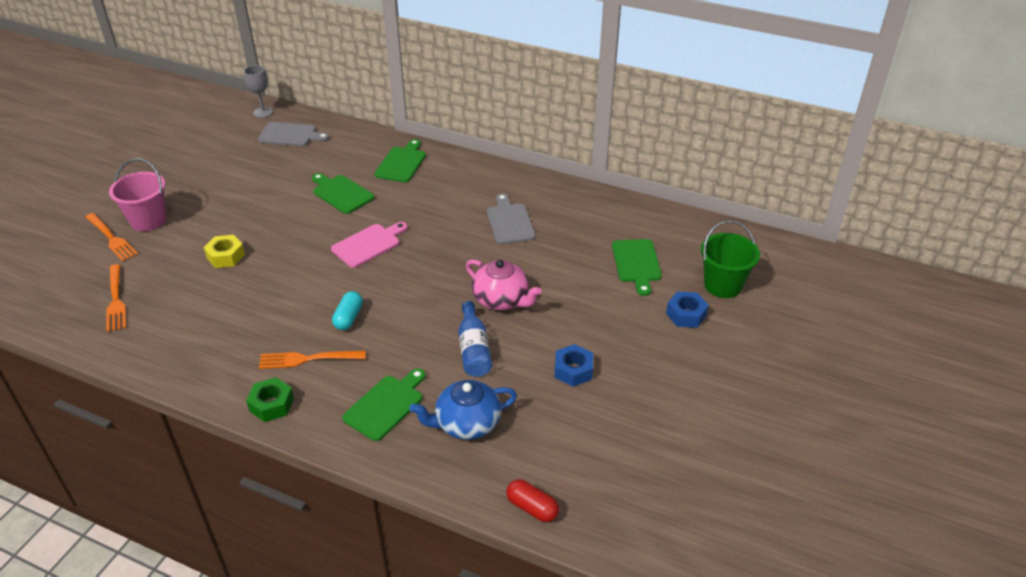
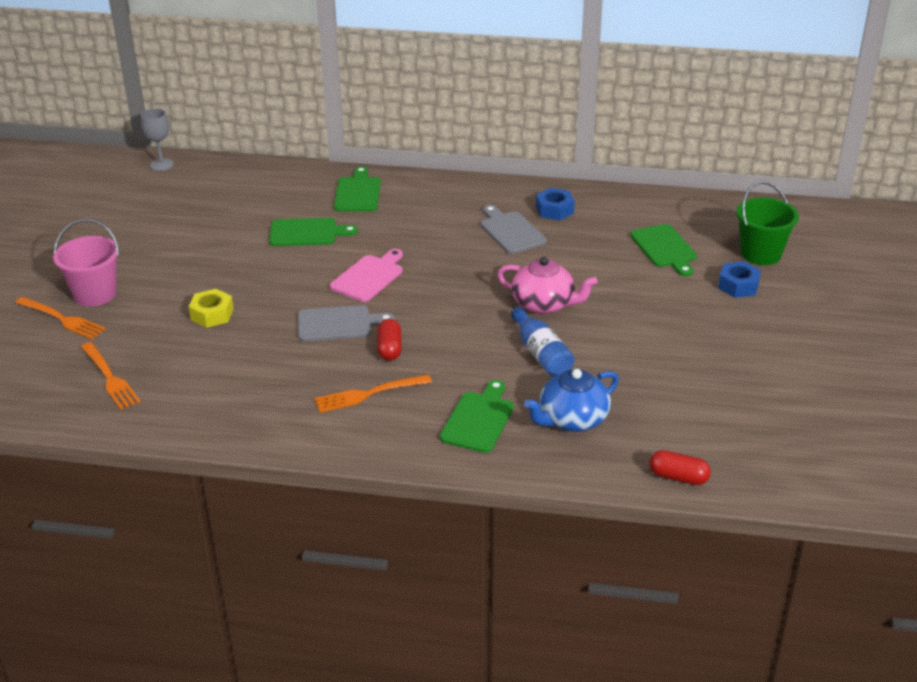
camera: 15 degrees left, 5 degrees down
green nut [246,377,294,422] -> none
grey cutting board [258,122,329,146] -> grey cutting board moved to [298,305,395,342]
green cutting board [312,173,374,214] -> green cutting board turned 150 degrees clockwise [269,218,358,246]
turquoise capsule [332,291,363,330] -> red capsule [377,319,402,361]
blue nut [555,344,593,387] -> blue nut moved to [536,188,575,220]

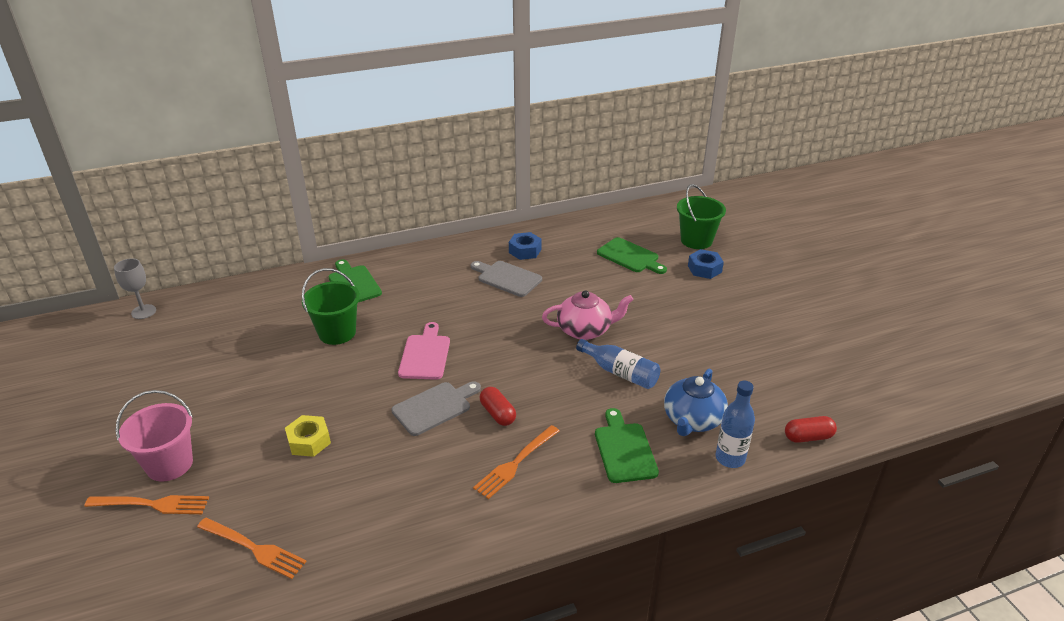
camera: 30 degrees left, 0 degrees up
green cutting board [269,218,358,246] -> green bucket [302,268,360,345]
none -> blue bottle [716,381,755,468]

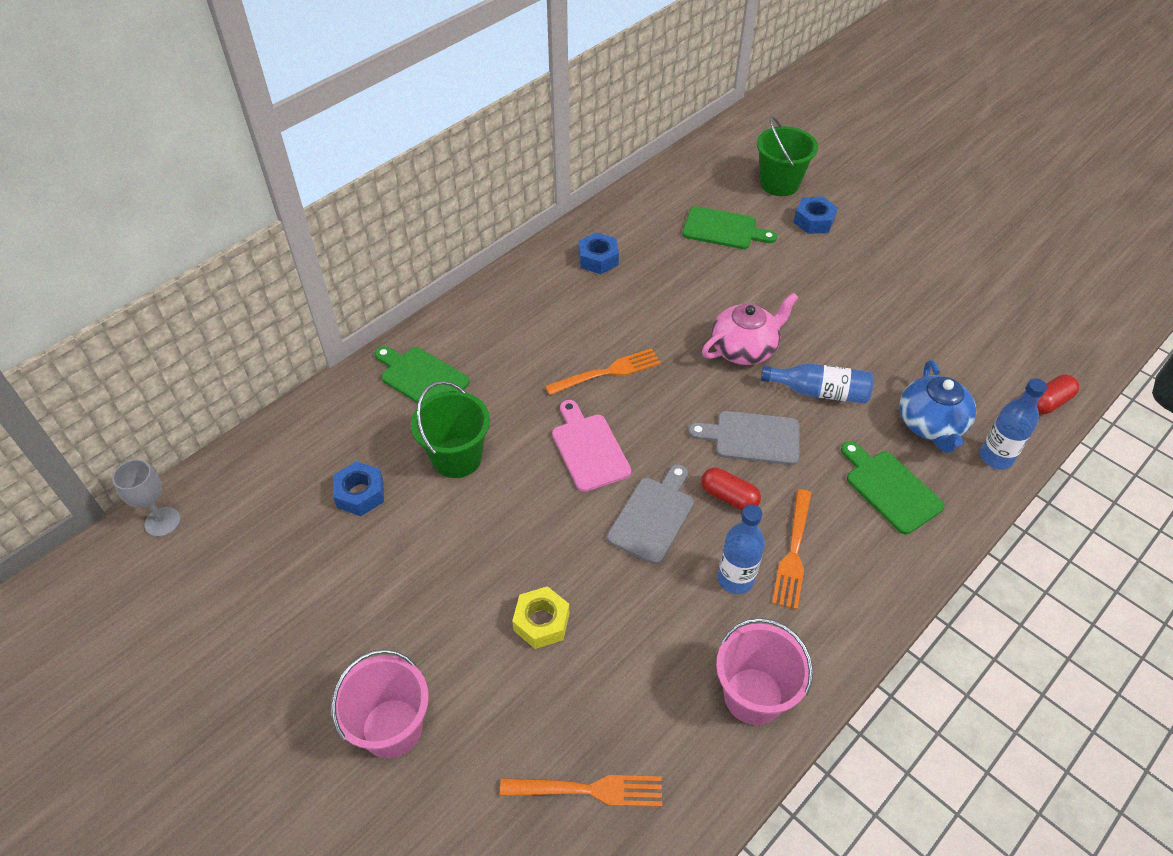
camera: 25 degrees left, 15 degrees up
orange fork [84,495,209,514] -> orange fork moved to [545,348,661,395]
grey cutting board [471,261,542,297] -> grey cutting board moved to [688,411,799,465]
none -> blue nut [333,461,384,516]
none -> pink bucket [716,618,813,725]
none -> blue bottle [718,504,765,594]

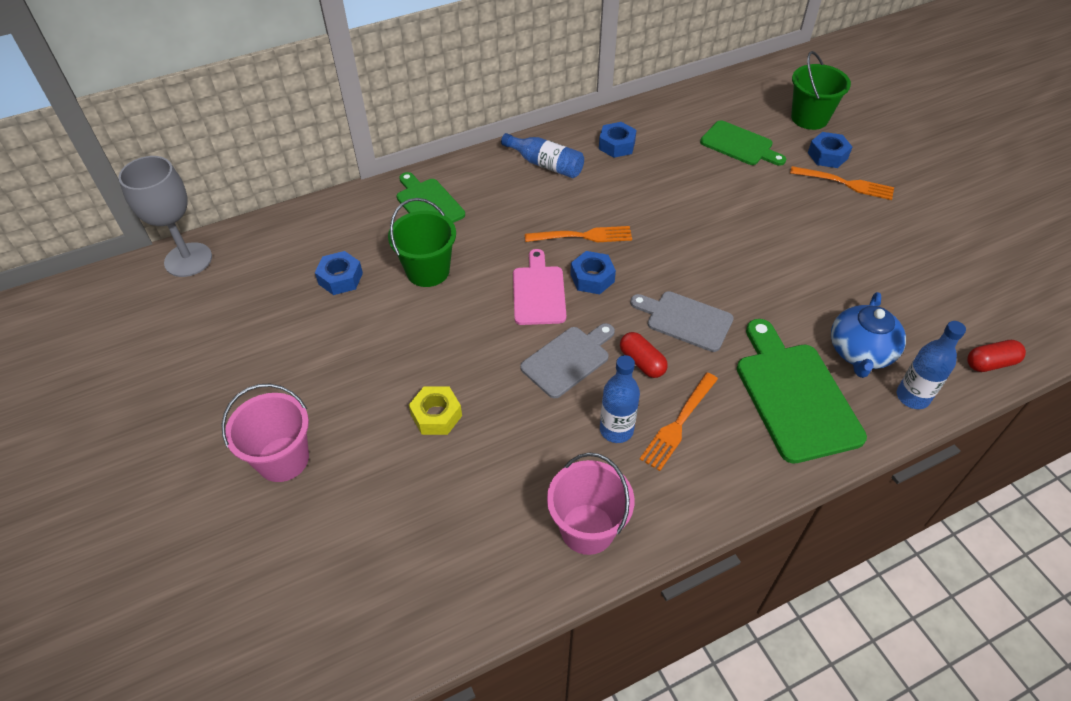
camera: 20 degrees right, 0 degrees up
grey goblet [112,459,181,537] -> grey goblet [118,156,212,277], size x1.65
orange fork [500,775,662,807] -> orange fork moved to [790,166,894,200]
pink teapot [702,292,799,365] -> none
blue bottle [761,363,874,404] -> blue bottle moved to [501,133,584,178]
green cutting board [841,441,945,534] -> green cutting board [737,319,867,464], size x1.55
none -> blue nut [570,251,616,294]

